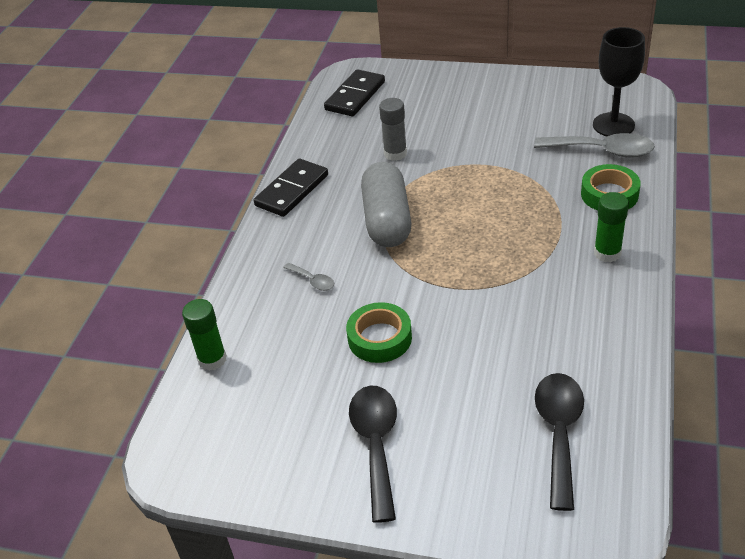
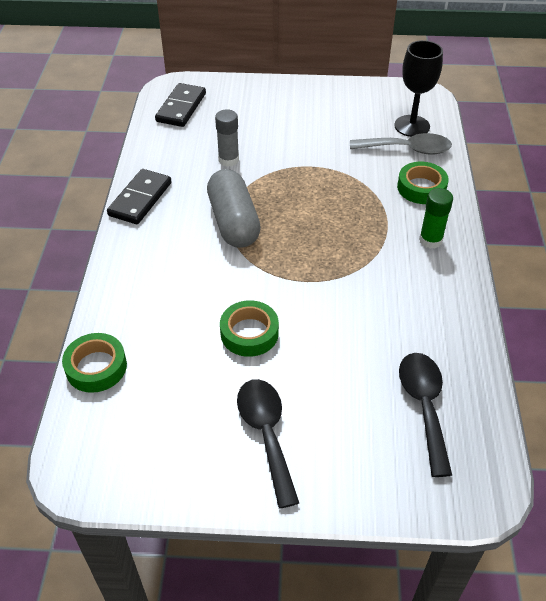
camera: 15 degrees left, 5 degrees up
green glue stick [182,299,227,371] -> green tape [62,333,127,393]
grey spoon [283,263,334,291] -> none

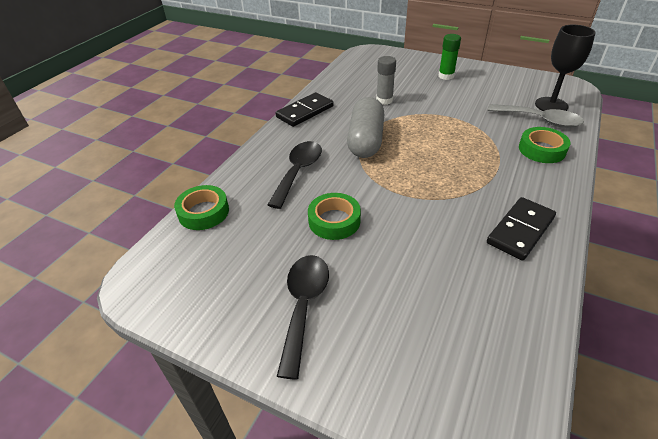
camera: 25 degrees right, 5 degrees down
black domino [155,83,206,127] -> black domino moved to [487,197,556,260]
black spoon [399,353,452,477] -> black spoon moved to [267,141,322,209]
green glue stick [419,188,453,249] -> green glue stick moved to [438,34,461,80]

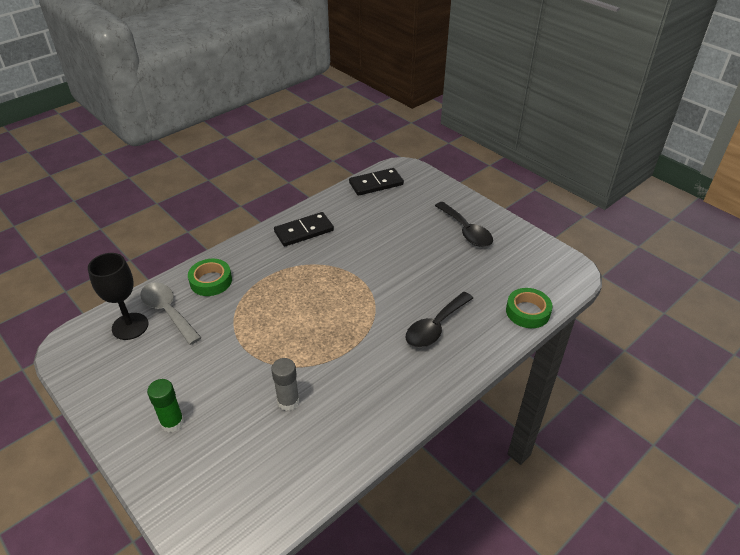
camera: 160 degrees left, 0 degrees up
black domino [276,92,333,127] -> black domino moved to [349,168,404,196]
black spoon [277,255,329,380] -> black spoon turned 60 degrees counterclockwise [435,202,493,247]
green tape [308,193,361,240] -> none
grey capsule [347,97,384,158] -> none

